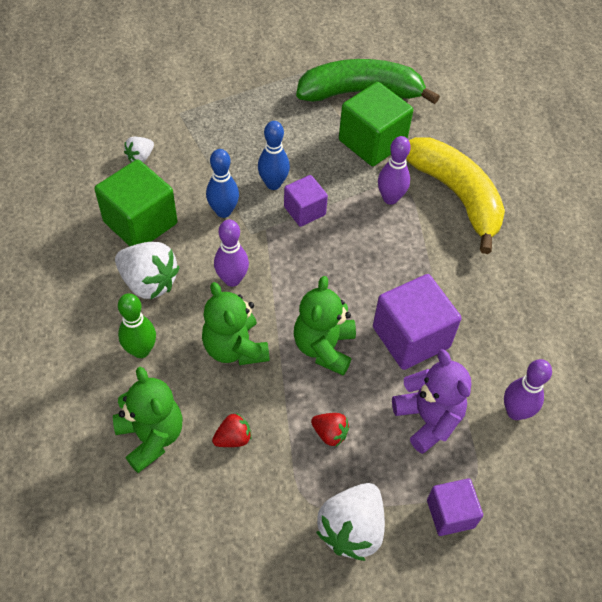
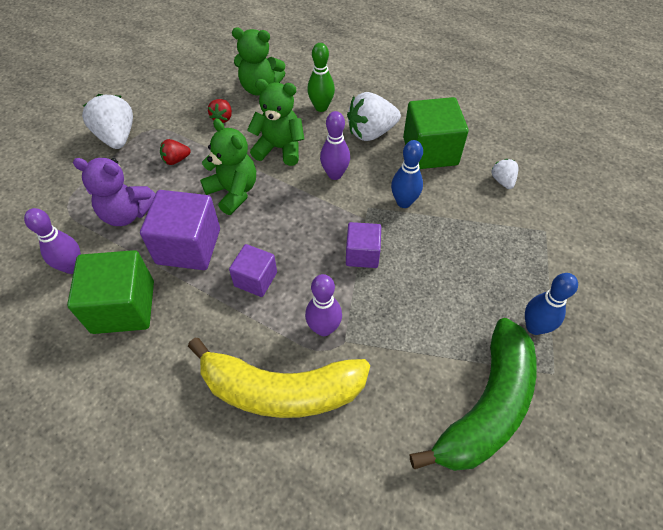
camera: 130 degrees right, 0 degrees up
blue bowling pin [258,121,290,190] -> blue bowling pin moved to [525,273,578,335]
green cube [339,82,413,166] -> green cube moved to [67,250,154,334]
purple cube [427,478,483,536] -> purple cube moved to [229,244,277,297]

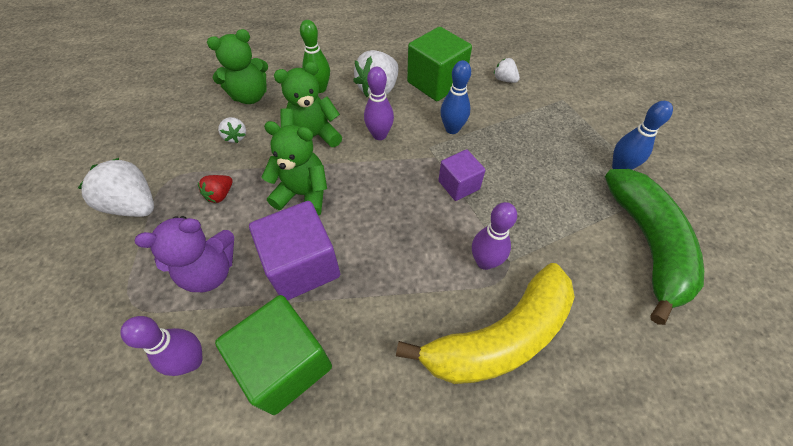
camera: 35 degrees left, 0 degrees up
red strawberry [208,99,232,123] -> white strawberry [218,117,246,143]
purple cube [229,244,277,297] -> none

